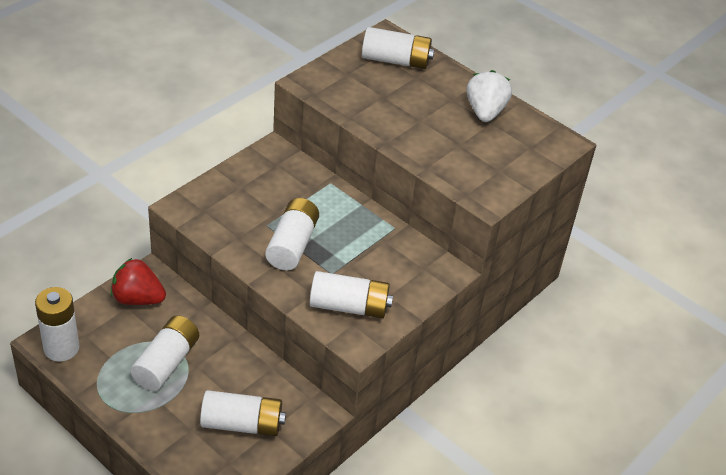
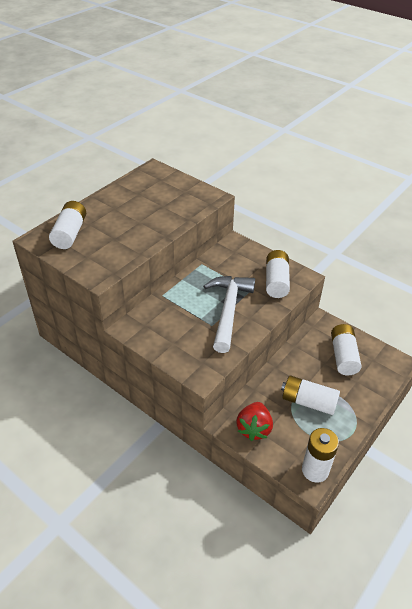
camera: 90 degrees left, 0 degrees up
white battery [265,198,319,270] -> white hammer [203,276,255,353]
white strawberry [467,70,512,122] -> none

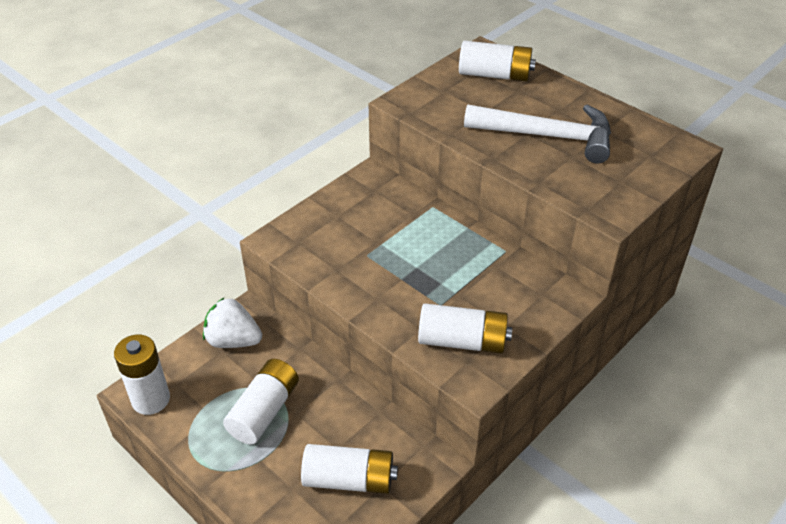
camera: 95 degrees right, 0 degrees up
white hammer [203,276,255,353] -> white hammer moved to [464,104,611,163]
red strawberry [236,402,273,441] -> white strawberry [203,297,262,348]

